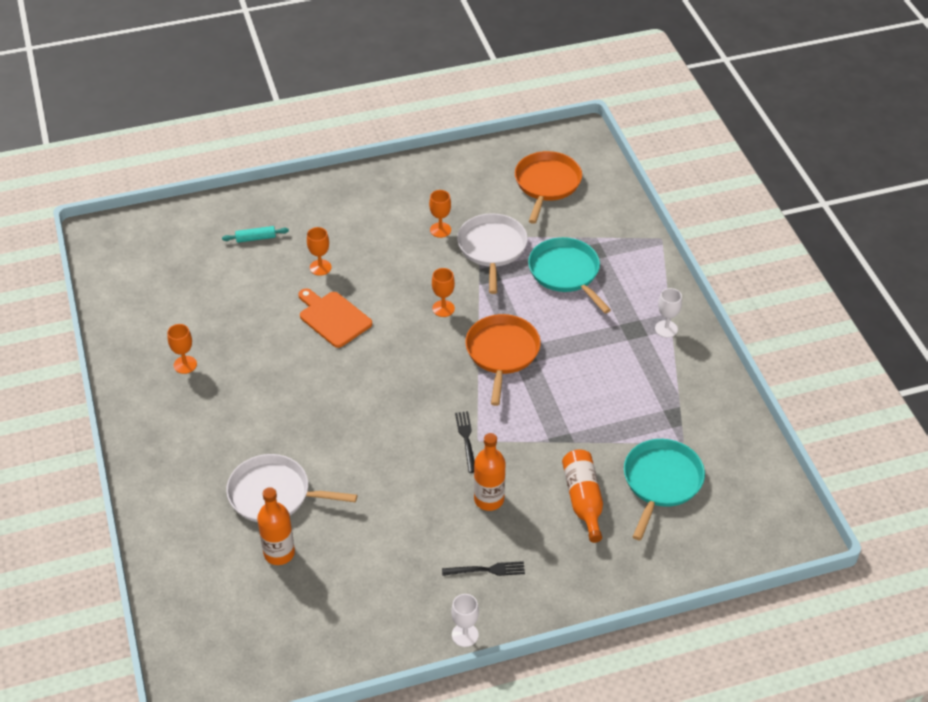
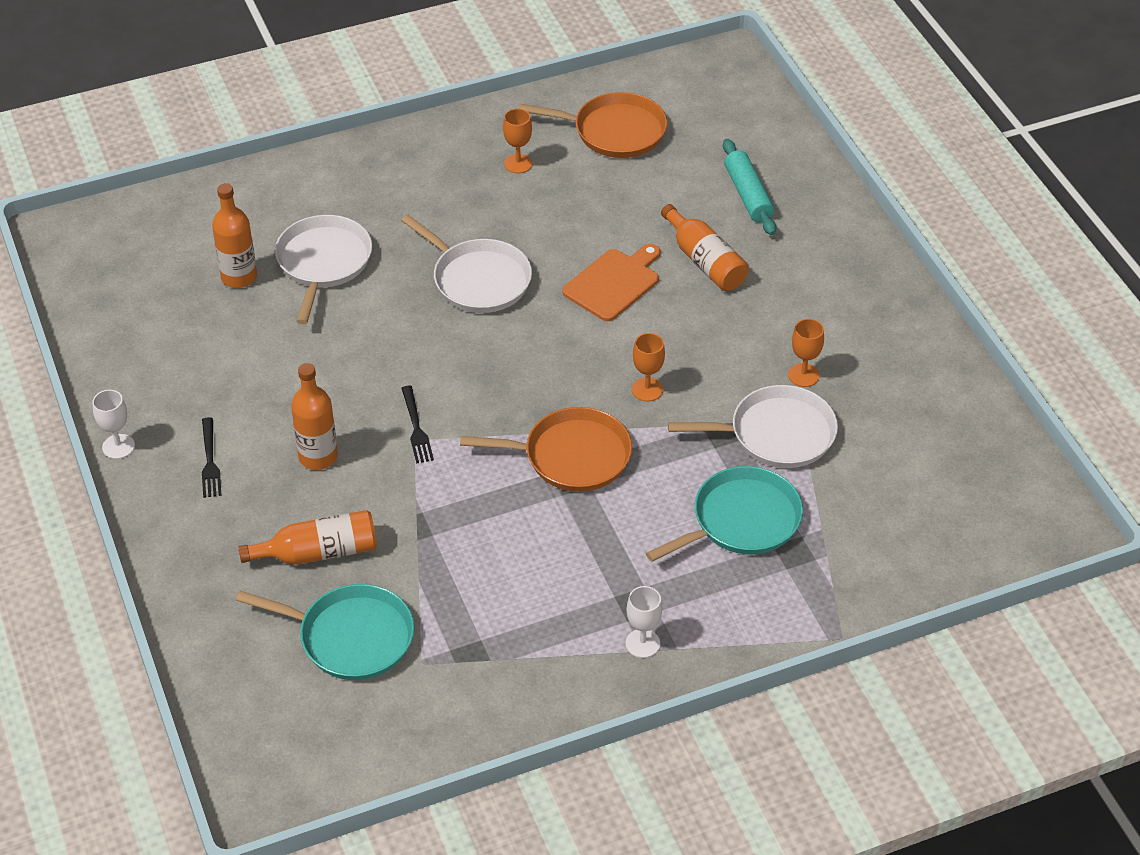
camera: 85 degrees right, 0 degrees up
turquoise rolling pin [222,226,289,243] -> turquoise rolling pin [723,139,776,235], size x1.59
orange goblet [307,227,332,276] -> orange bottle [661,204,749,291]
black fork [455,411,475,473] -> black fork turned 90 degrees clockwise [401,386,434,463]
orange pan [515,151,582,224] -> orange pan moved to [519,92,667,158]
none -> white pan [401,215,532,313]

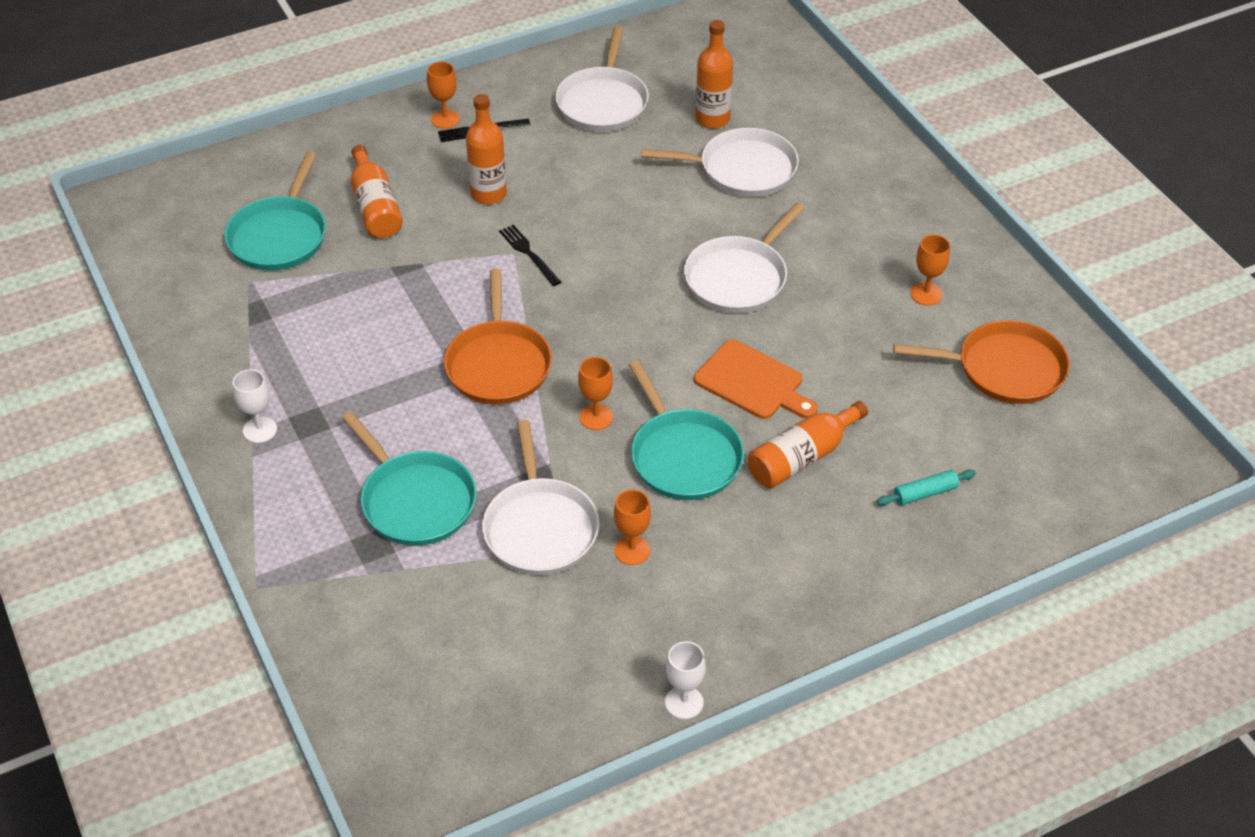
camera: 85 degrees right, 0 degrees up
white goblet [92,390,135,459] -> white goblet moved to [665,641,706,719]
black fork [401,386,434,463] -> black fork turned 75 degrees clockwise [499,225,561,286]
orange pan [519,92,667,158] -> orange pan turned 90 degrees counterclockwise [893,320,1070,404]
turquoise rolling pin [723,139,776,235] -> turquoise rolling pin [877,470,976,506], size x0.63
none -> orange goblet [427,62,460,129]
none -> white pan [555,27,649,132]
none -> turquoise pan [629,360,744,500]

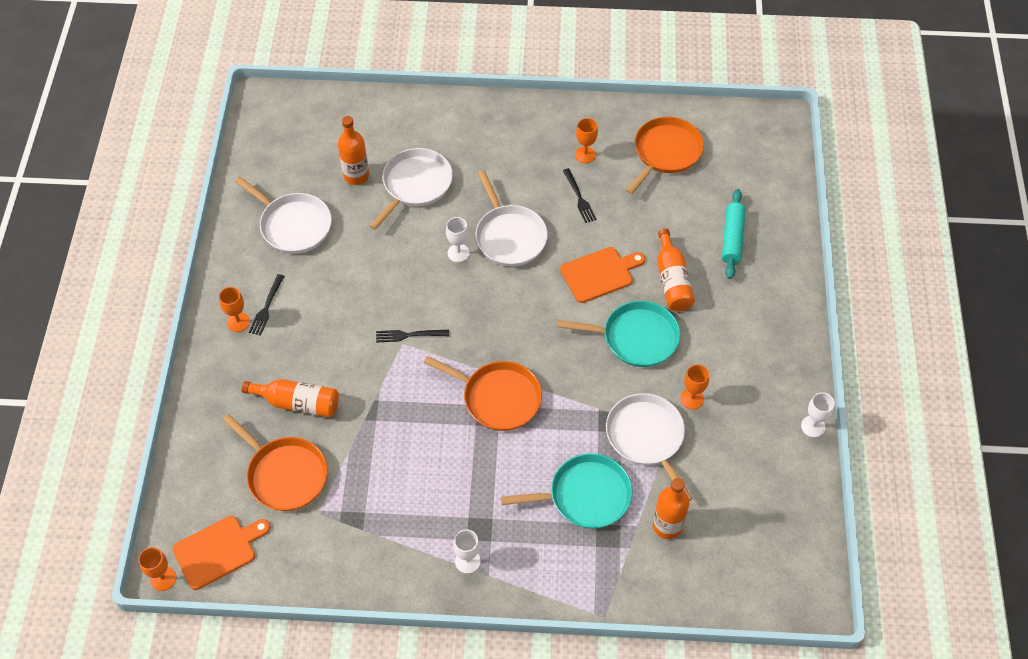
camera: 60 degrees left, 10 degrees up
turquoise pan [224,152,326,271] -> orange pan [223,414,328,511]
orange bottle [466,94,507,204] -> orange bottle moved to [653,478,690,539]
white pan [482,420,599,575] -> white pan turned 135 degrees counterclockwise [606,393,693,501]
orange goblet [578,357,613,430] -> orange goblet moved to [138,547,176,591]
turquoise rolling pin [877,470,976,506] -> turquoise rolling pin [722,189,746,279], size x1.59
none -> orange cutting board [172,516,270,590]
none -> white goblet [446,217,470,262]
none -> black fork [563,168,597,223]

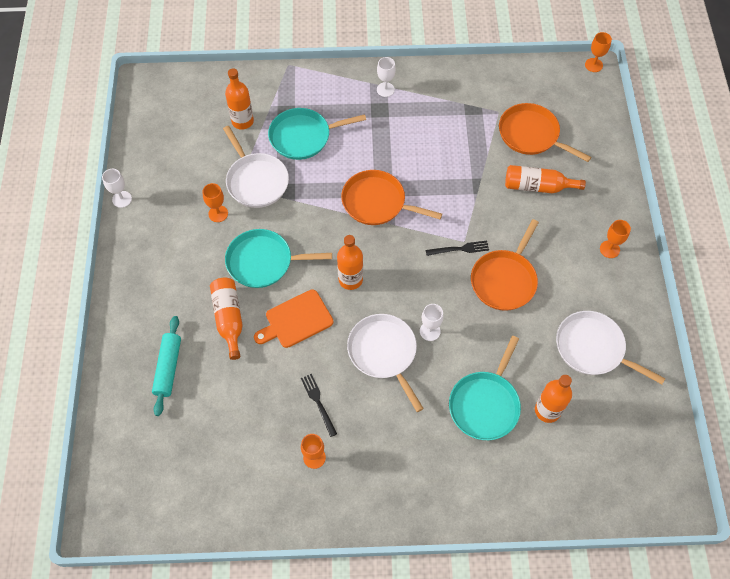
camera: 175 degrees right, 5 degrees up
orange cutting board [172,516,270,590] -> none
black fork [249,274,284,336] -> none
white pan [369,148,453,230] -> turquoise pan [449,336,521,440]
orange pan [626,117,704,194] -> orange pan moved to [471,219,539,311]
none -> orange bottle [337,235,363,290]

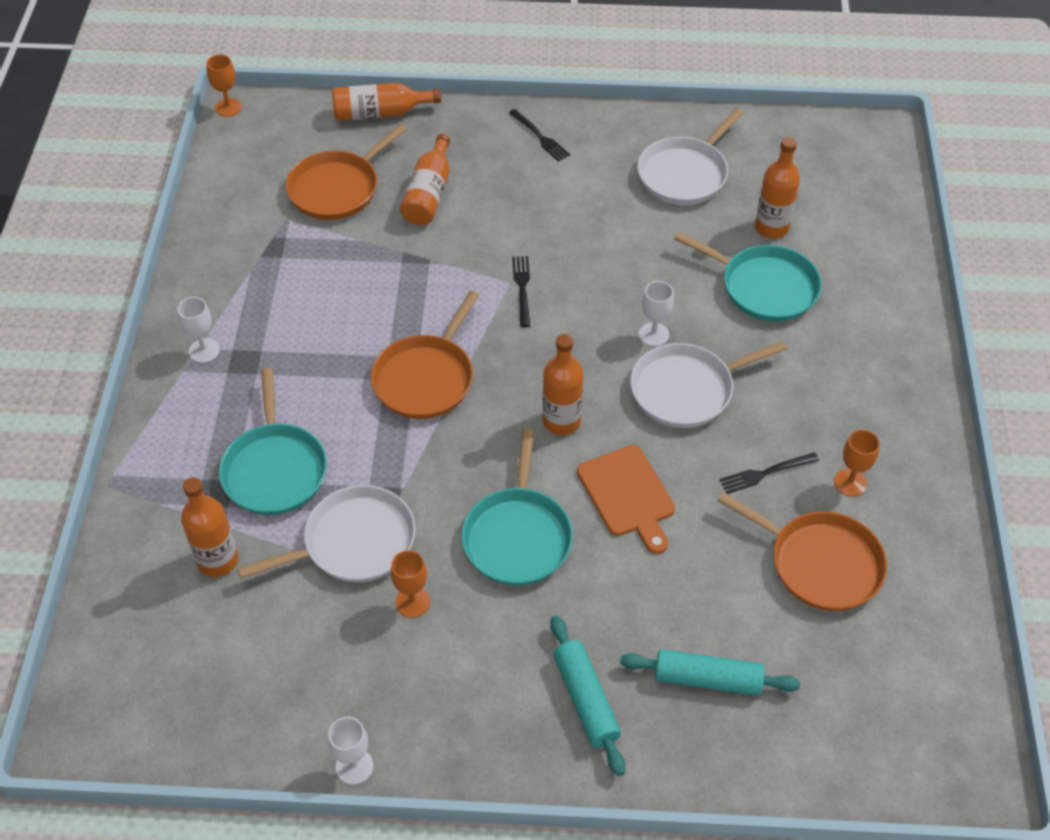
camera: 85 degrees left, 10 degrees down
orange bottle [210,277,243,360] -> orange bottle moved to [332,83,441,121]
orange pan [471,219,539,311] -> orange pan moved to [717,492,887,611]
orange goblet [600,220,631,258] -> black fork [509,109,570,162]
none -> turquoise rolling pin [550,616,625,776]

